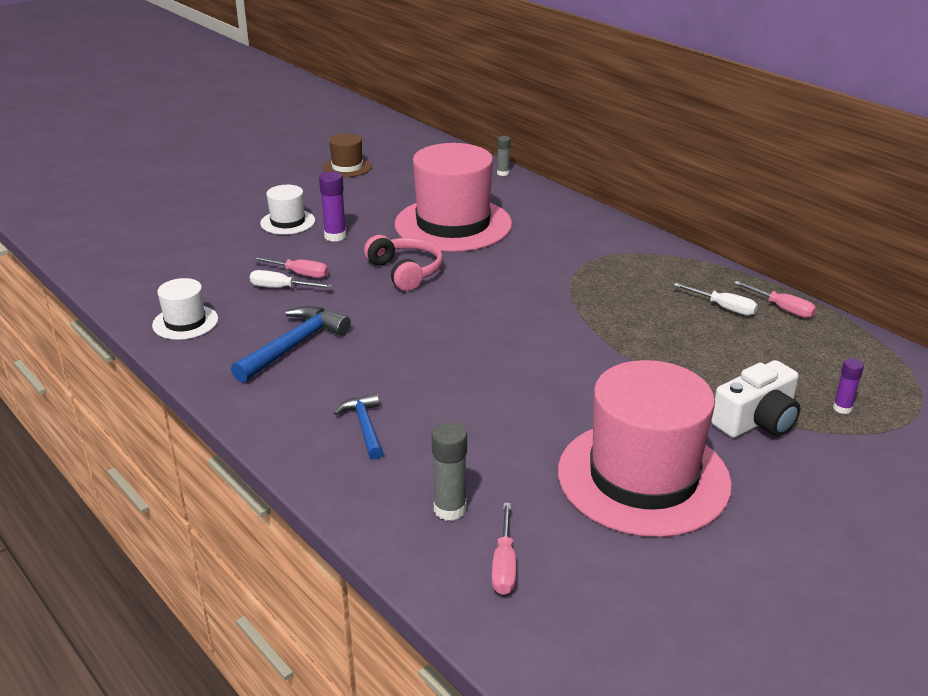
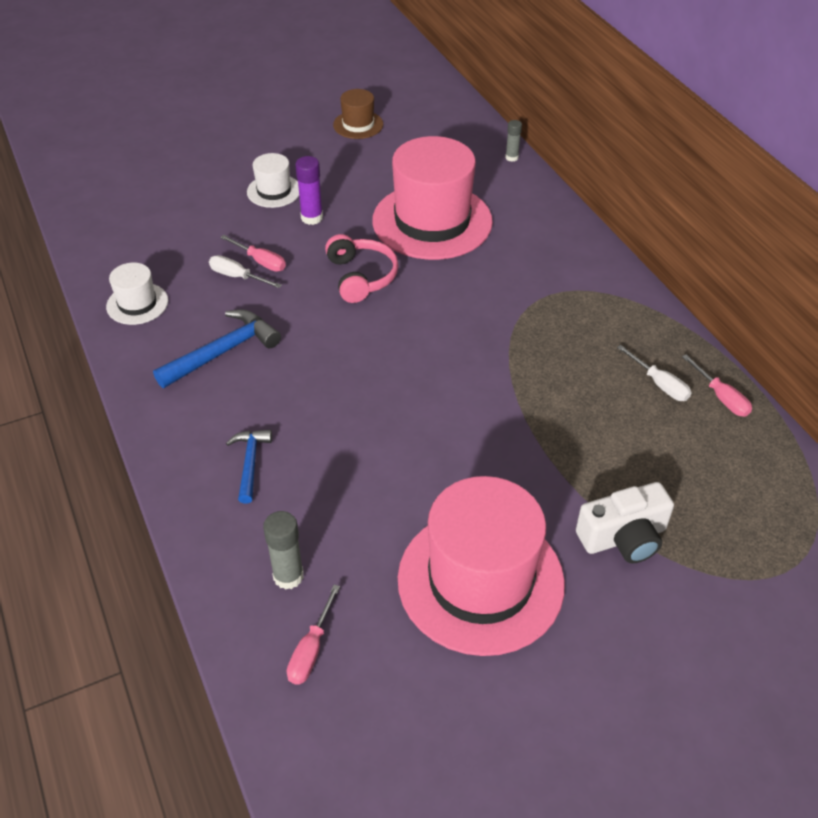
camera: 15 degrees right, 15 degrees up
purple glue stick [833,358,864,414] -> none

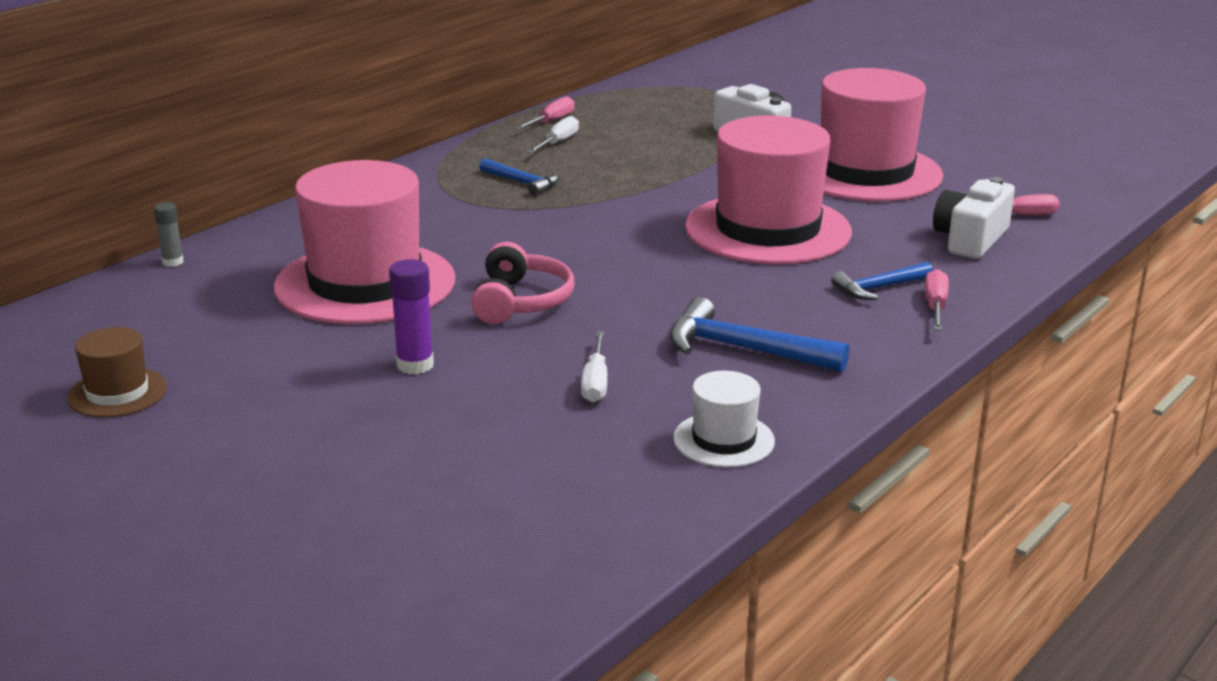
camera: 115 degrees left, 20 degrees down
pink screwdriver [220,235,286,272] -> pink screwdriver moved to [925,269,949,331]
white hat [247,153,299,208] -> none
grey glue stick [263,511,304,590] -> white camera [933,177,1015,259]
pink headphones [325,234,399,303] -> pink headphones turned 135 degrees clockwise [471,242,575,324]
none -> blue hammer [479,158,559,196]
none -> pink hat [685,115,852,265]

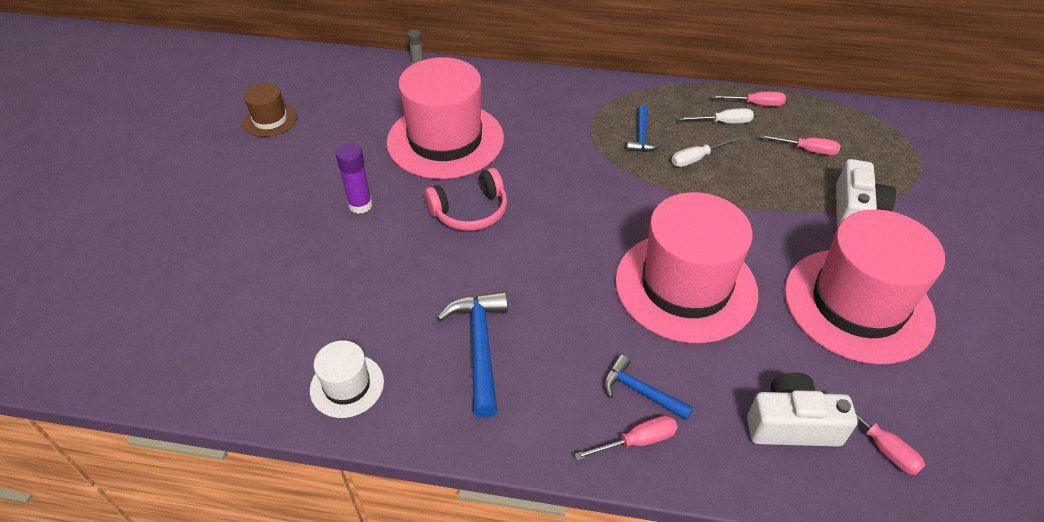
camera: 60 degrees right, 20 degrees up
white screwdriver [581,331,607,403] -> white screwdriver moved to [671,137,738,167]
none -> pink screwdriver [760,134,840,155]

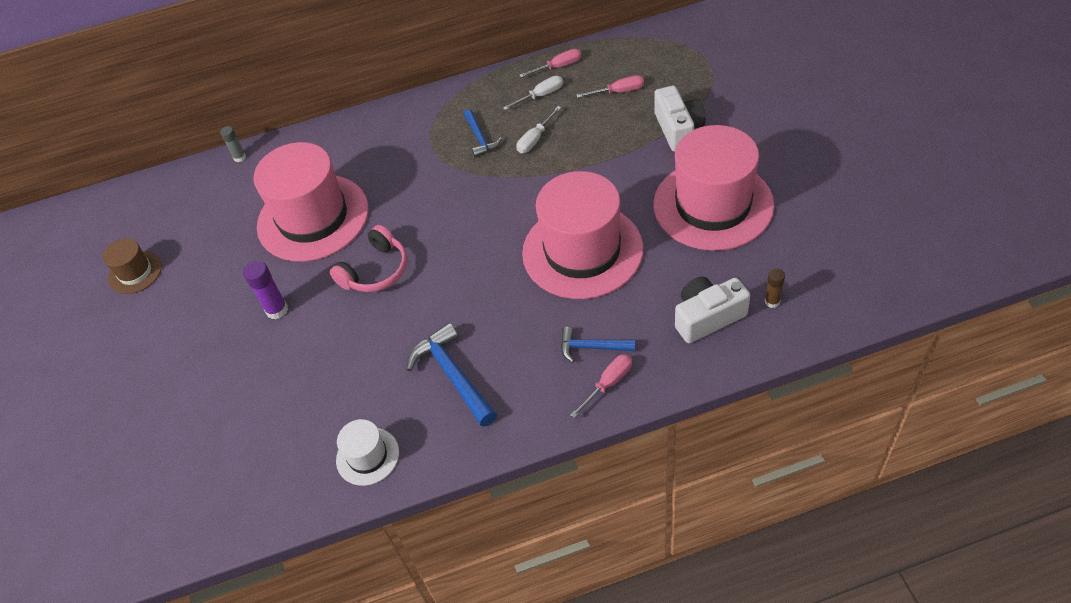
camera: 20 degrees left, 5 degrees up
pink screwdriver [828,391,925,475] -> brown glue stick [765,268,785,308]

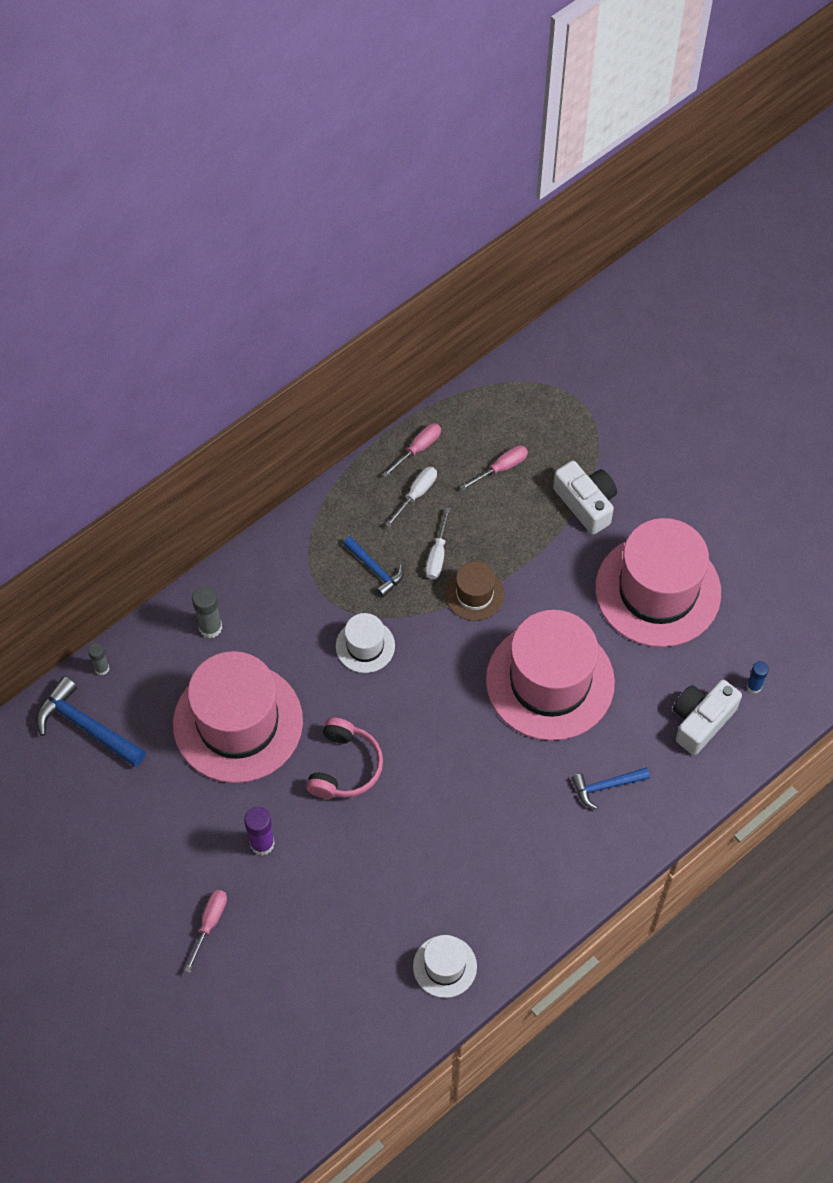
camera: 30 degrees left, 10 degrees up
brown hat [103,238,162,294] -> brown hat moved to [445,561,504,621]
blue hammer [407,323,497,427] -> blue hammer moved to [36,676,146,767]
pink screwdriver [570,354,632,418] -> pink screwdriver moved to [185,890,227,973]
brown glue stick [765,268,785,308] -> blue glue stick [747,661,769,693]
none -> grey glue stick [192,586,222,638]
none -> white hat [336,613,395,673]

